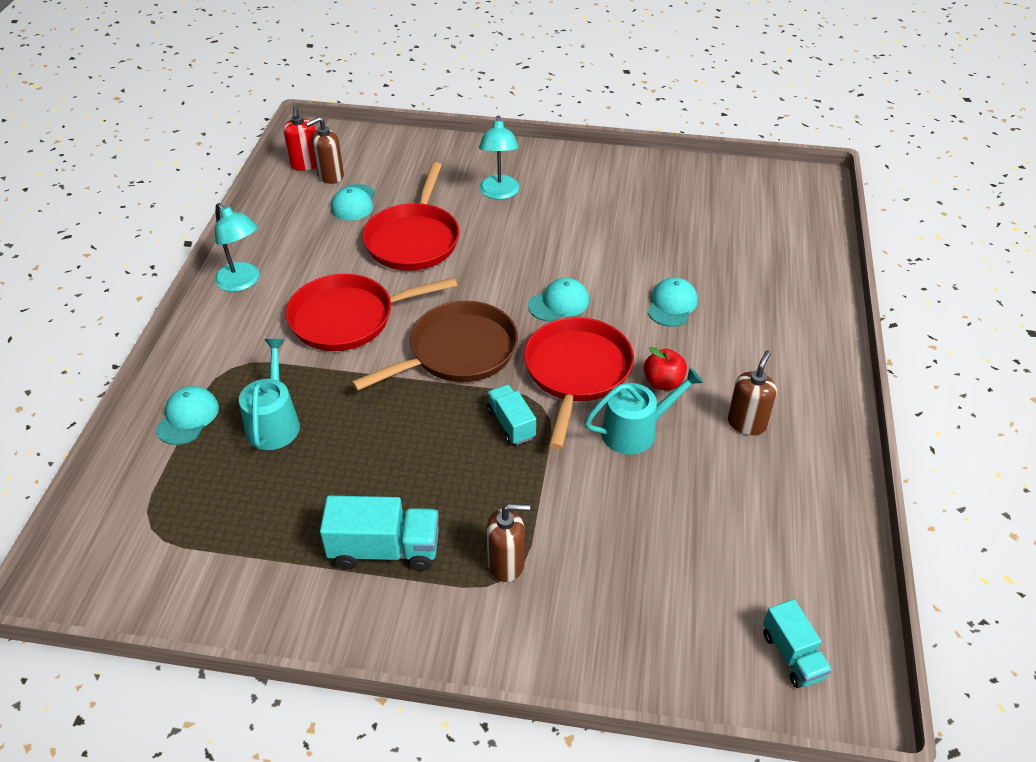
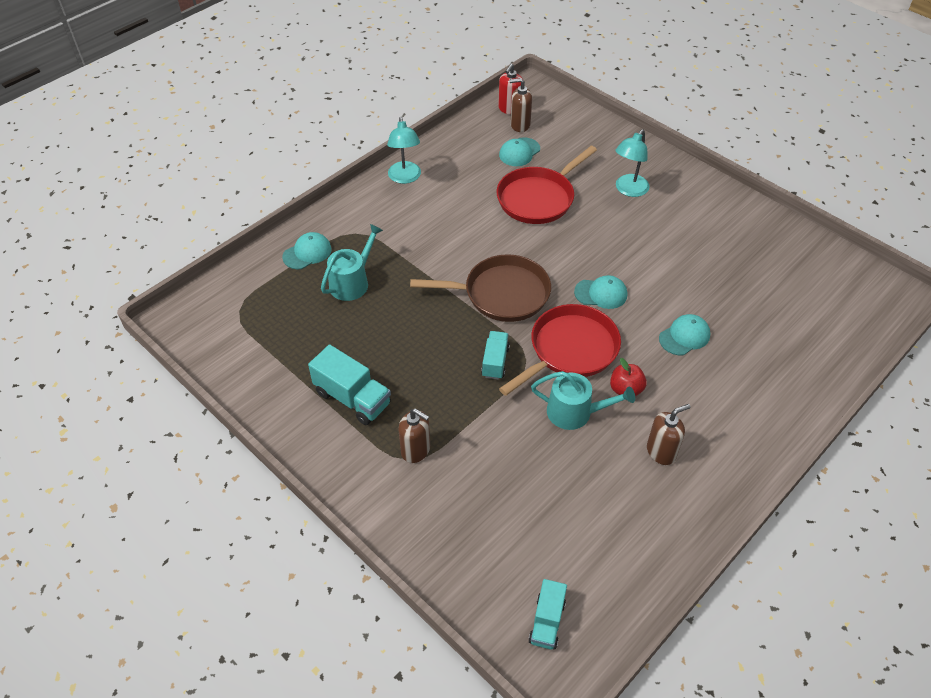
camera: 35 degrees right, 5 degrees up
red pan [286,274,457,351] -> none

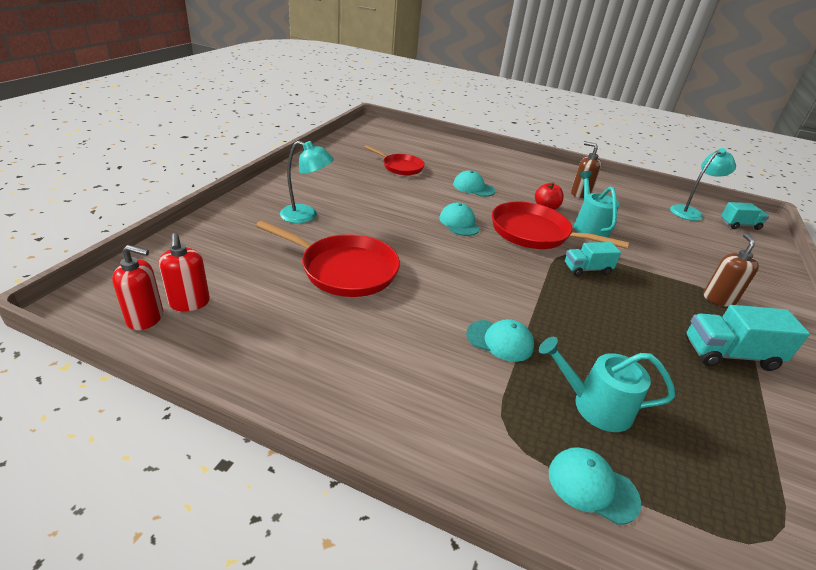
camera: 115 degrees left, 15 degrees down
turquoise truck [308,345,391,425] -> turquoise truck turned 105 degrees counterclockwise [685,305,810,371]
turquoise lamp [387,117,421,184] -> turquoise lamp moved to [670,148,736,221]
brown pan [410,254,551,322] -> none
turquoise cap [499,137,540,166] -> turquoise cap moved to [466,319,534,362]
brown soap dispenser [510,78,532,132] -> red soap dispenser [159,233,210,312]
none -> red pan [364,145,425,175]

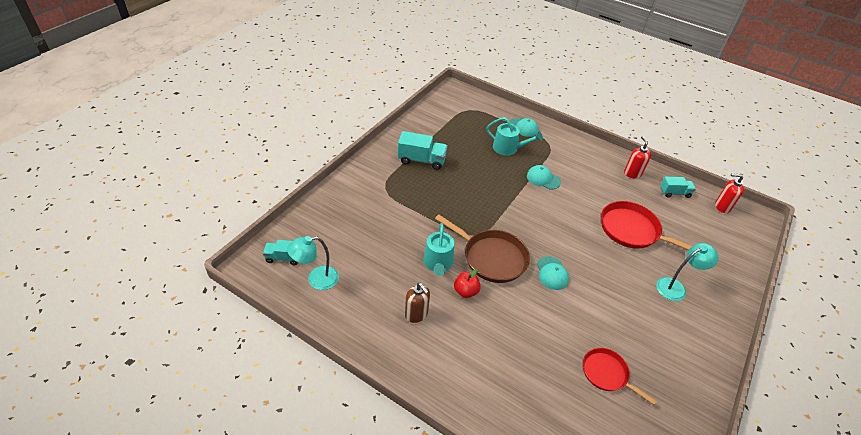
camera: 170 degrees left, 10 degrees up
red soap dispenser [159,233,210,312] -> red soap dispenser moved to [624,136,651,178]
turquoise lamp [280,141,334,223] -> turquoise lamp turned 135 degrees clockwise [656,243,719,301]
turquoise cap [453,170,495,197] -> none
red pan [492,202,629,249] -> brown pan [435,214,530,283]
turquoise truck [564,242,621,276] -> turquoise truck moved to [660,177,696,198]
brown soap dispenser [703,233,759,307] -> none

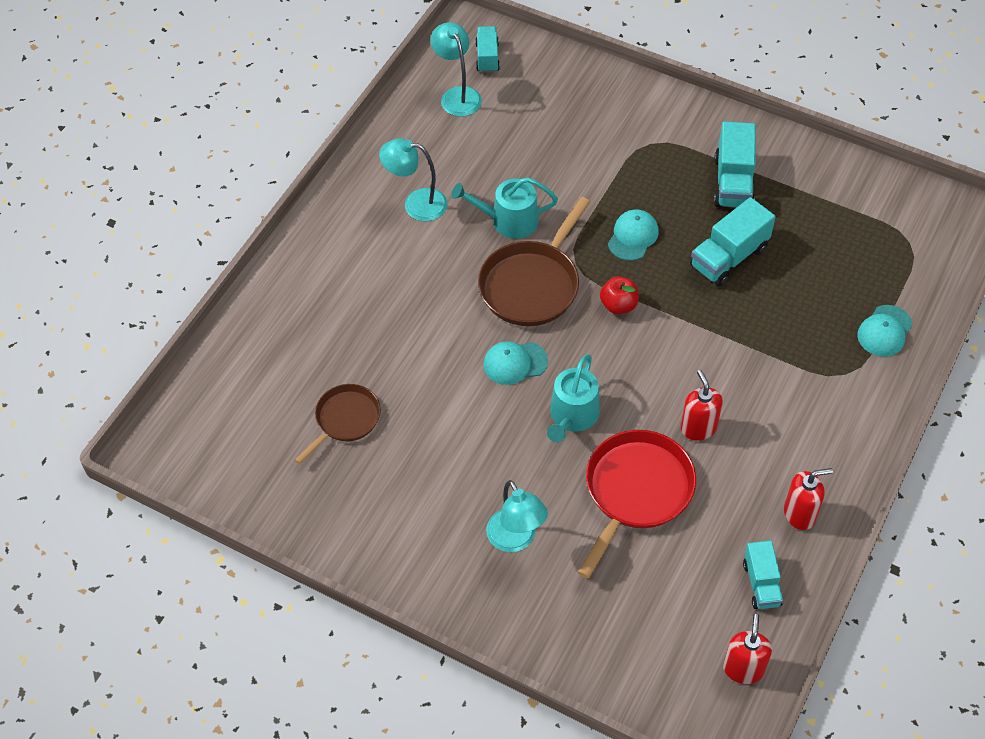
camera: 90 degrees right, 10 degrees up
brown soap dispenser [405,283,430,323] -> turquoise lamp [379,138,448,221]
red apple [454,269,480,298] -> red apple moved to [600,276,639,314]
turquoise watering can [486,117,543,156] -> turquoise watering can moved to [547,354,600,443]
turquoise cap [527,165,561,189] -> turquoise cap moved to [608,210,659,261]
red pan [583,348,657,405] -> brown pan [295,384,381,464]
none -> red soap dispenser [681,370,723,441]
none -> turquoise truck [690,197,775,286]

